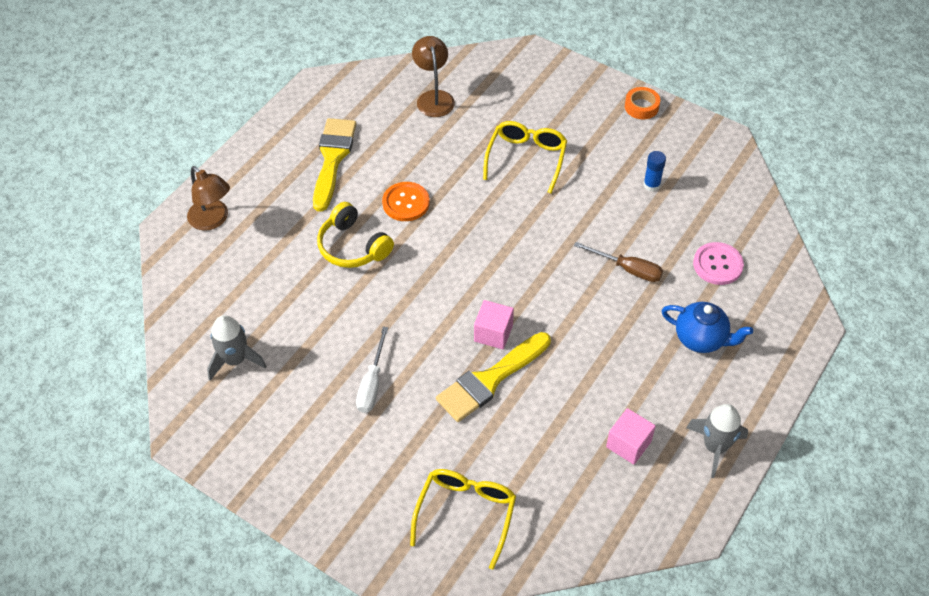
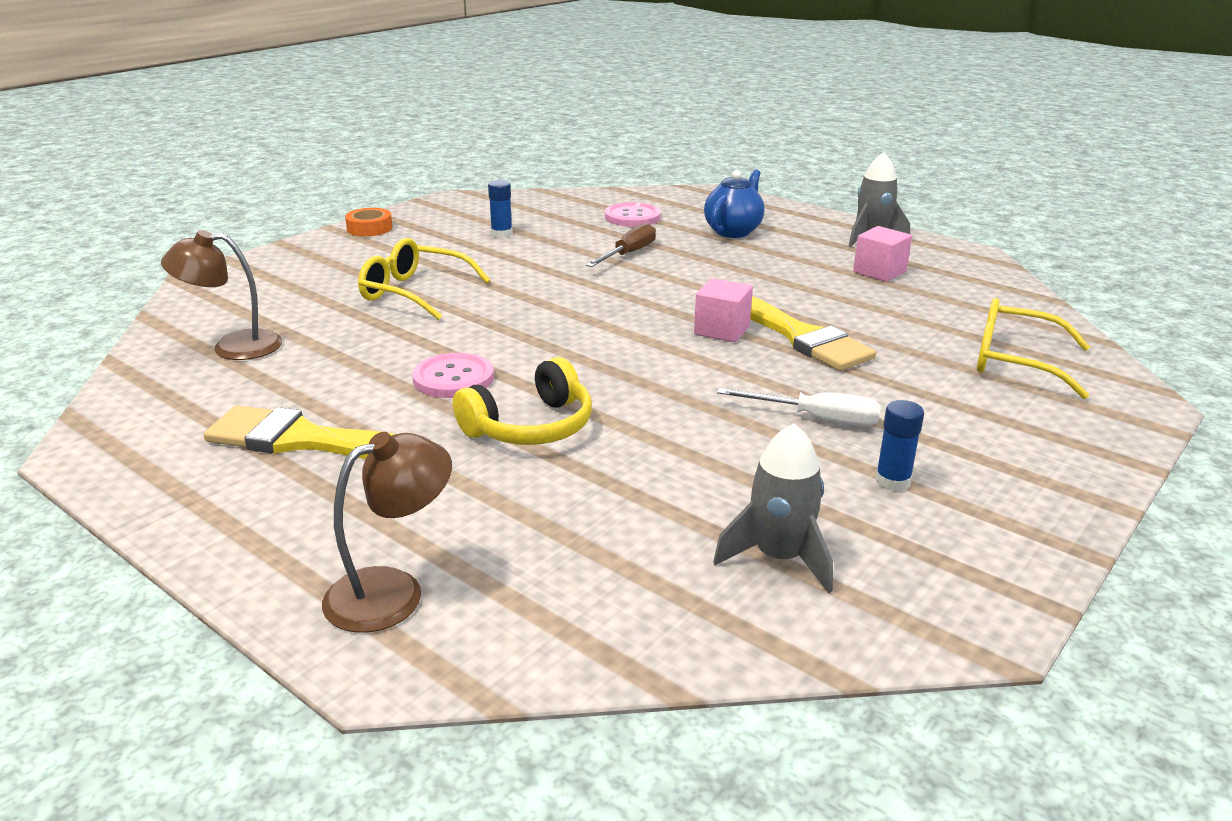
camera: 85 degrees left, 25 degrees down
orange button [382,182,430,221] -> pink button [412,353,494,398]
none -> blue glue stick [875,400,924,491]

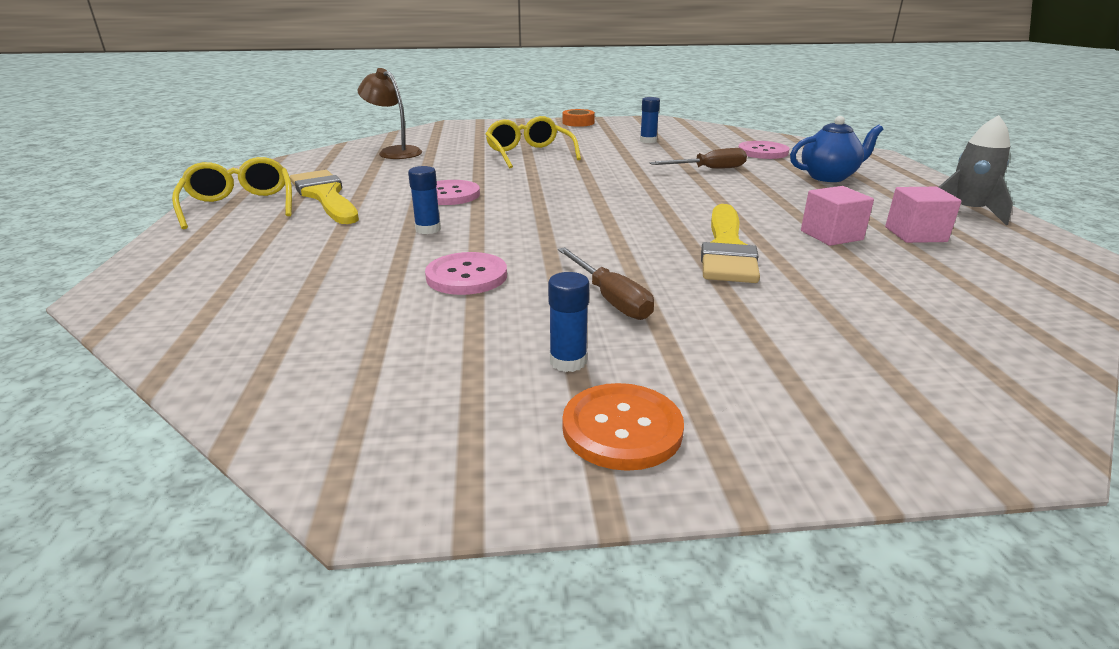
camera: 45 degrees right, 0 degrees up
brown lamp [322,432,452,633] -> none
yellow headphones [453,357,592,445] -> blue glue stick [408,166,441,234]
pink cube [694,278,753,342] -> pink cube moved to [801,186,874,246]
grey rocket [713,423,833,593] -> none
white screwdriver [717,388,881,426] -> brown screwdriver [558,247,654,320]
yellow glasses [977,298,1090,399] -> yellow glasses moved to [172,157,292,229]
none -> pink button [425,252,507,295]
none -> orange button [562,383,684,471]

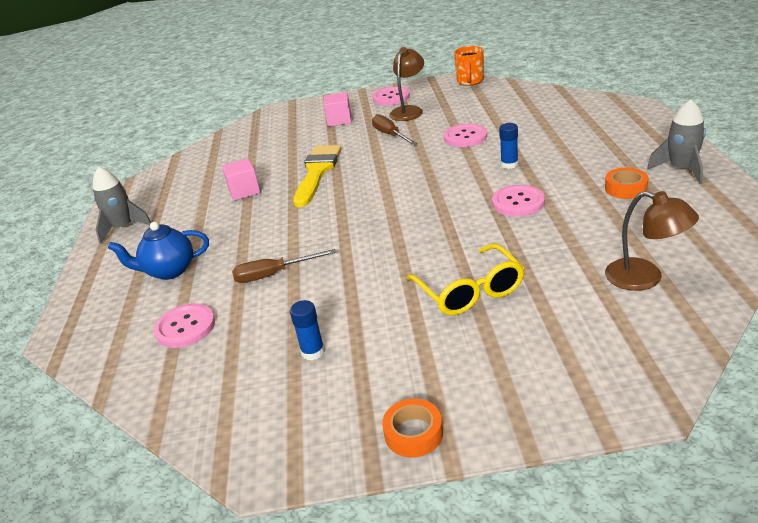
camera: 175 degrees left, 5 degrees up
yellow glasses [172,157,292,229] -> grey rocket [647,99,706,184]
yellow brush [290,170,359,224] -> orange tape [605,168,648,199]
blue glue stick [548,272,590,372] -> brown lamp [389,47,424,121]
orange button [562,383,684,471] -> pink button [372,87,410,106]
pink cube [885,187,961,243] -> pink cube moved to [324,92,351,127]
none -> orange mug [454,46,484,86]

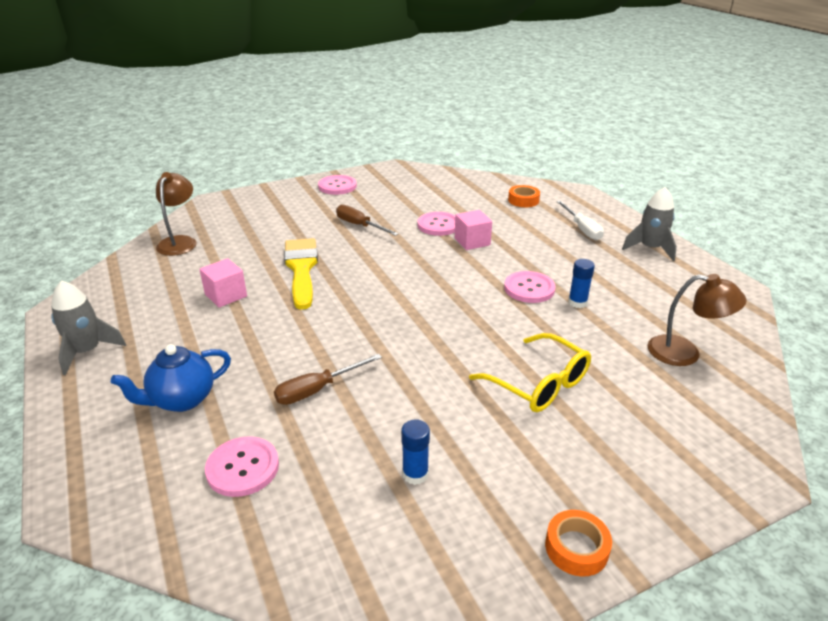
camera: 25 degrees left, 0 degrees up
pink cube [324,92,351,127] -> pink cube moved to [455,210,492,250]
brown lamp [389,47,424,121] -> brown lamp moved to [156,172,197,256]
orange mug [454,46,484,86] -> none
blue glue stick [499,123,518,169] -> blue glue stick moved to [568,259,595,308]
orange tape [605,168,648,199] -> orange tape moved to [508,185,540,207]
none -> white screwdriver [556,200,604,240]

